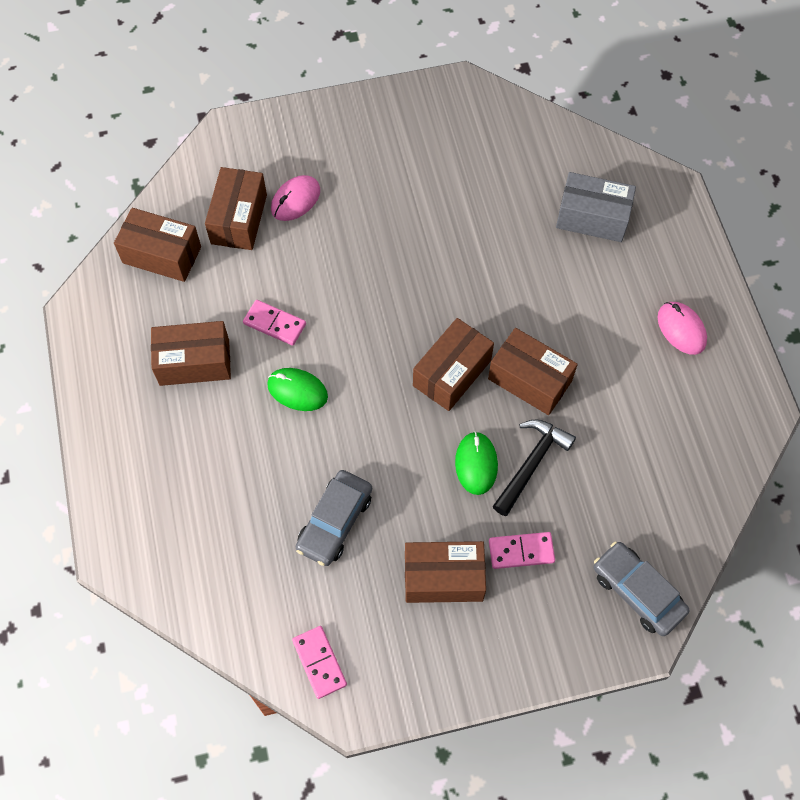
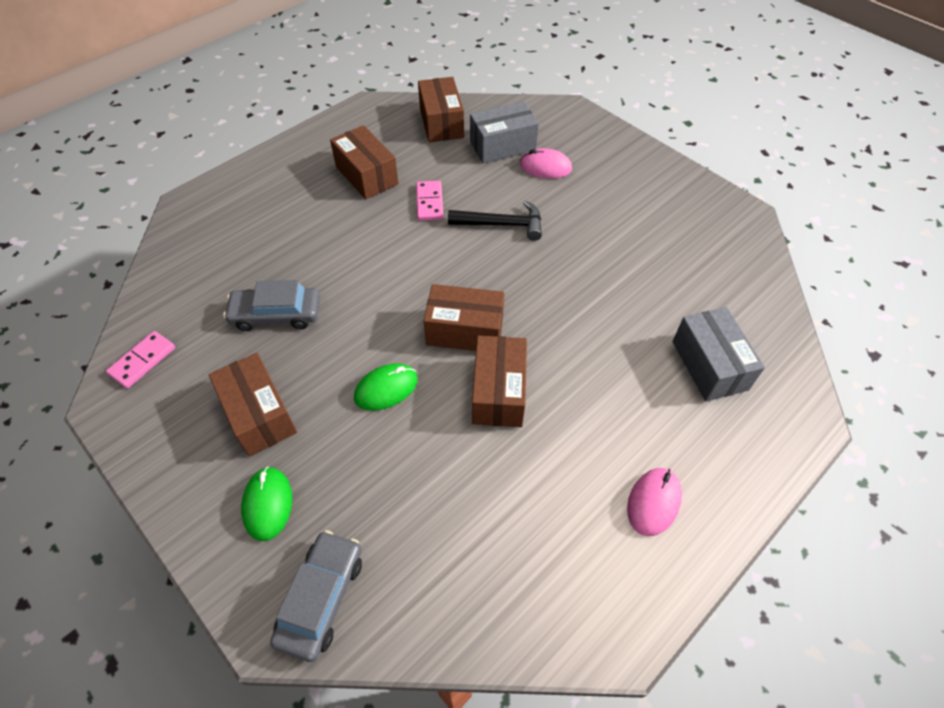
camera: 60 degrees right, 10 degrees down
brown box [205,167,267,250] -> grey box [470,102,539,164]
green mouse [267,368,328,411] -> green mouse moved to [241,467,292,541]
pink domino [489,532,555,569] -> none
black hammer [493,419,576,516] -> black hammer moved to [448,201,542,241]

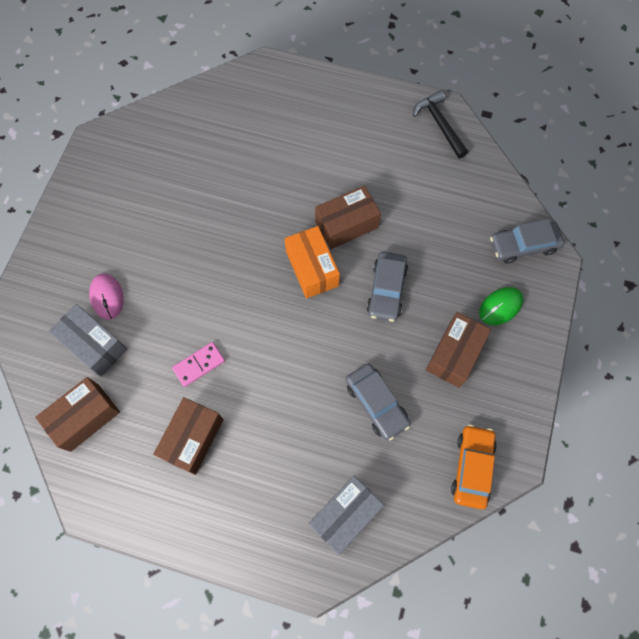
camera: 120 degrees left, 15 degrees up
pink domino [106,331,175,389] -> orange car [451,424,497,509]
green mouse [354,363,418,411] -> grey car [366,252,408,322]
brown box [424,284,505,351] -> orange box [285,226,340,298]
black hammer [448,201,542,241] -> black hammer moved to [413,91,468,158]
pink mouse [627,468,682,536] -> none
grey box [672,307,765,401] -> grey box moved to [309,476,384,555]

